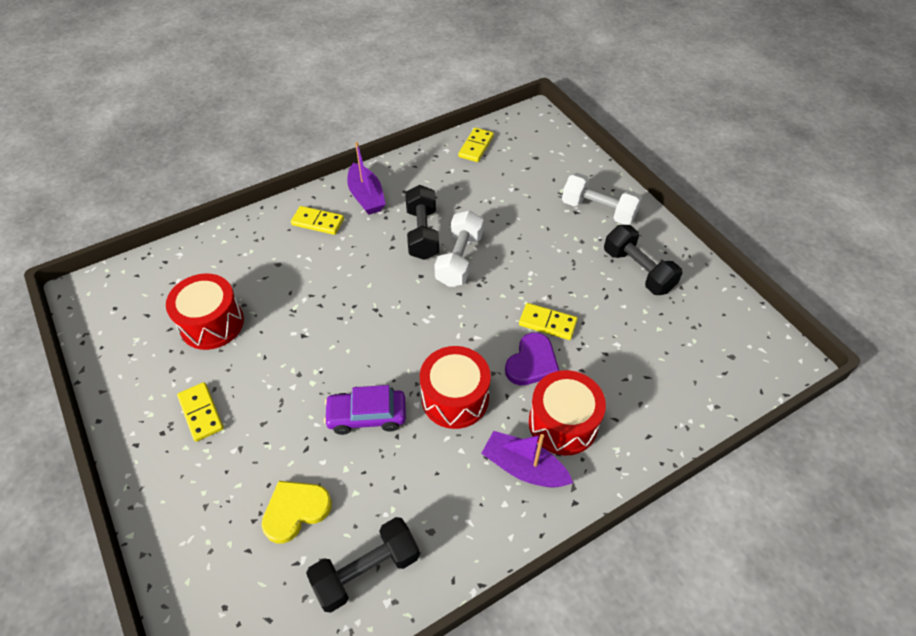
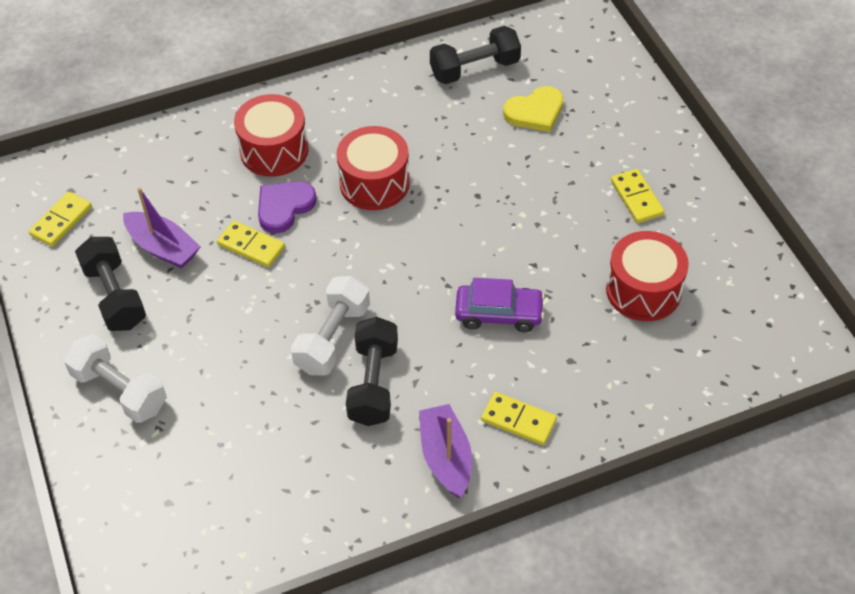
camera: 170 degrees left, 0 degrees up
purple car [324,385,406,435] -> purple car moved to [455,278,545,332]
yellow domino [458,128,494,162] -> yellow domino moved to [29,192,92,247]
purple boat [481,431,573,488] -> purple boat moved to [123,187,201,269]

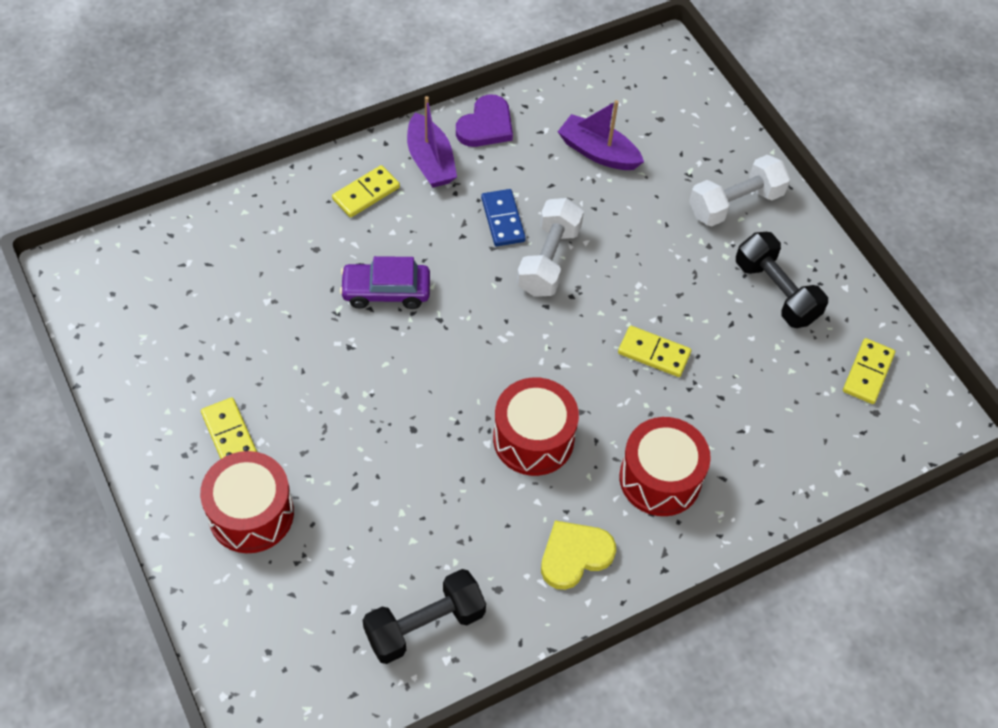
camera: 170 degrees right, 5 degrees up
white dumbbell [63,334,167,423] -> white dumbbell turned 60 degrees counterclockwise [689,155,790,226]
purple boat [123,187,201,269] -> purple boat moved to [558,100,644,170]
purple heart [258,181,317,233] -> purple heart moved to [456,94,513,147]
black dumbbell [346,317,398,426] -> blue domino [481,189,526,246]
yellow domino [481,392,557,445] -> yellow domino turned 60 degrees counterclockwise [332,165,400,218]
yellow heart [503,86,563,132] -> yellow heart moved to [541,520,616,590]
red drum [606,231,689,321] -> red drum moved to [200,451,294,553]

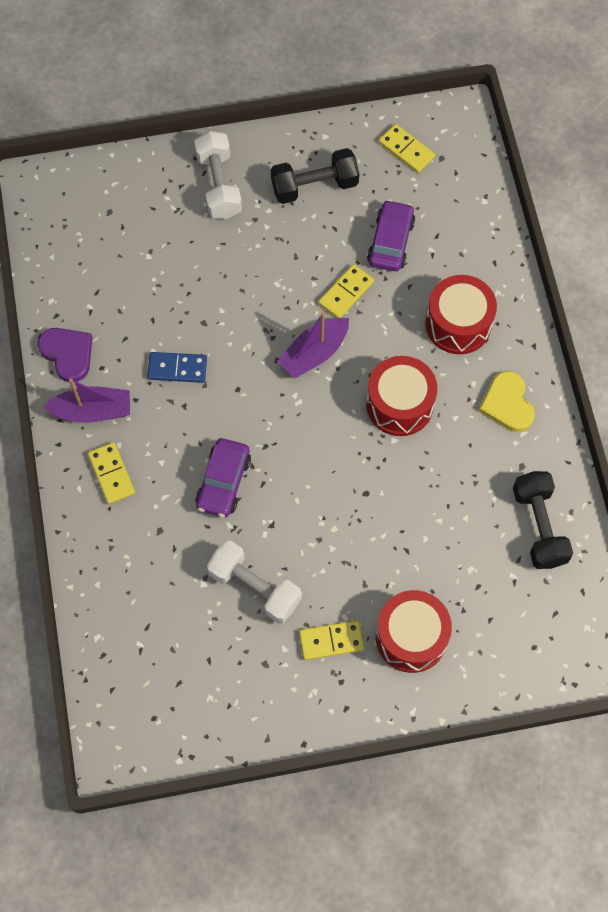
camera: 70 degrees left, 10 degrees up
white dumbbell [517,198,584,297] -> white dumbbell moved to [207,540,302,624]
purple boat [558,100,644,170] -> purple boat moved to [277,312,349,379]
none -> purple car [367,200,415,271]

